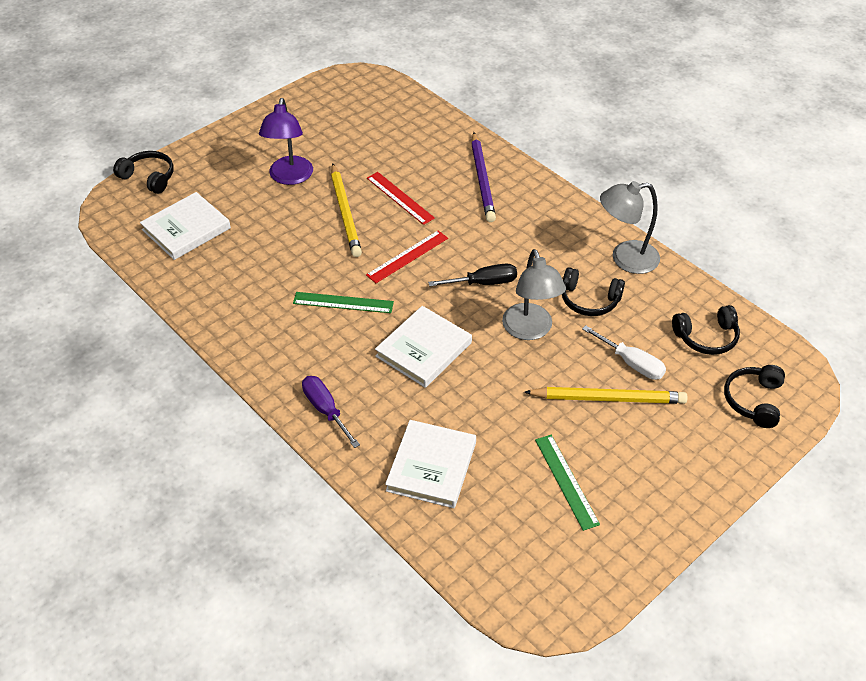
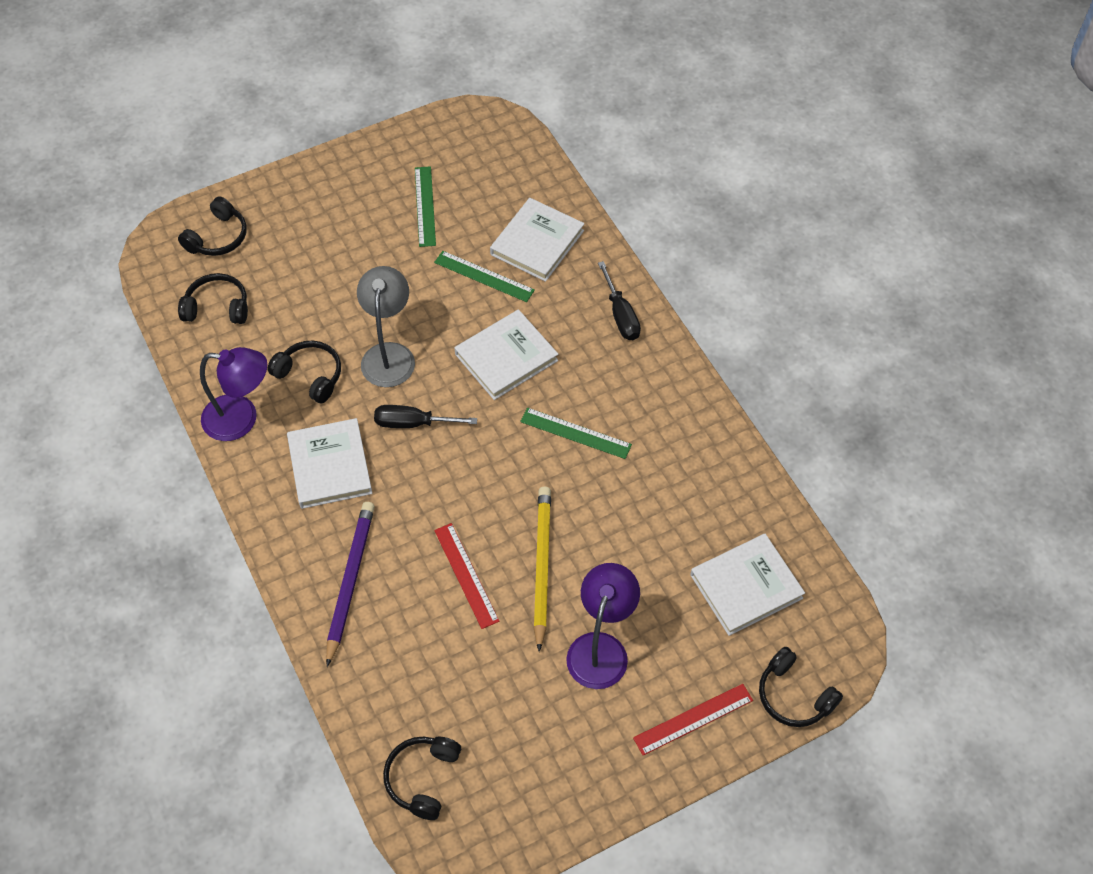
camera: 165 degrees left, 10 degrees up
purple screwdriver [302,376,360,448] -> black screwdriver [598,261,641,340]
red ruler [366,230,448,283] -> red ruler moved to [633,684,753,755]
yellow pencil [524,387,688,404] -> none
white screwdriver [582,325,666,380] -> none
grey lamp [600,181,660,274] -> purple lamp [200,347,268,441]
none -> white book [287,418,372,509]
none -> black headphones [383,736,461,820]
none -> green ruler [434,251,535,302]

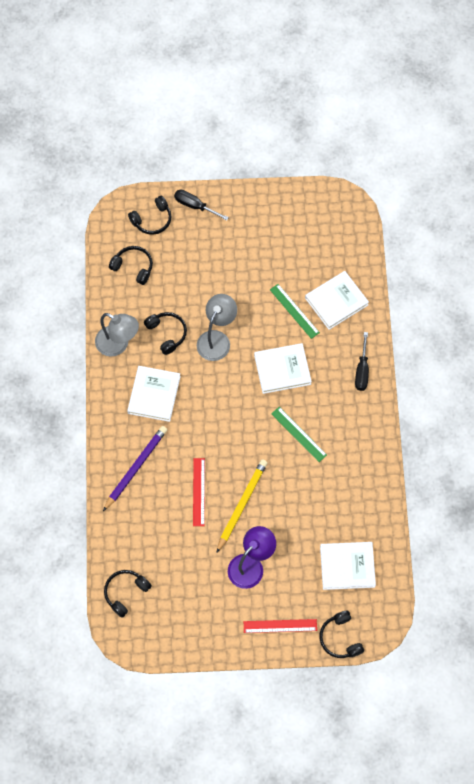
camera: 25 degrees right, 10 degrees up
purple lamp [200,347,268,441] -> grey lamp [95,313,139,357]
black screwdriver [374,405,477,428] -> black screwdriver moved to [174,190,229,220]
green ruler [415,166,436,247] -> none

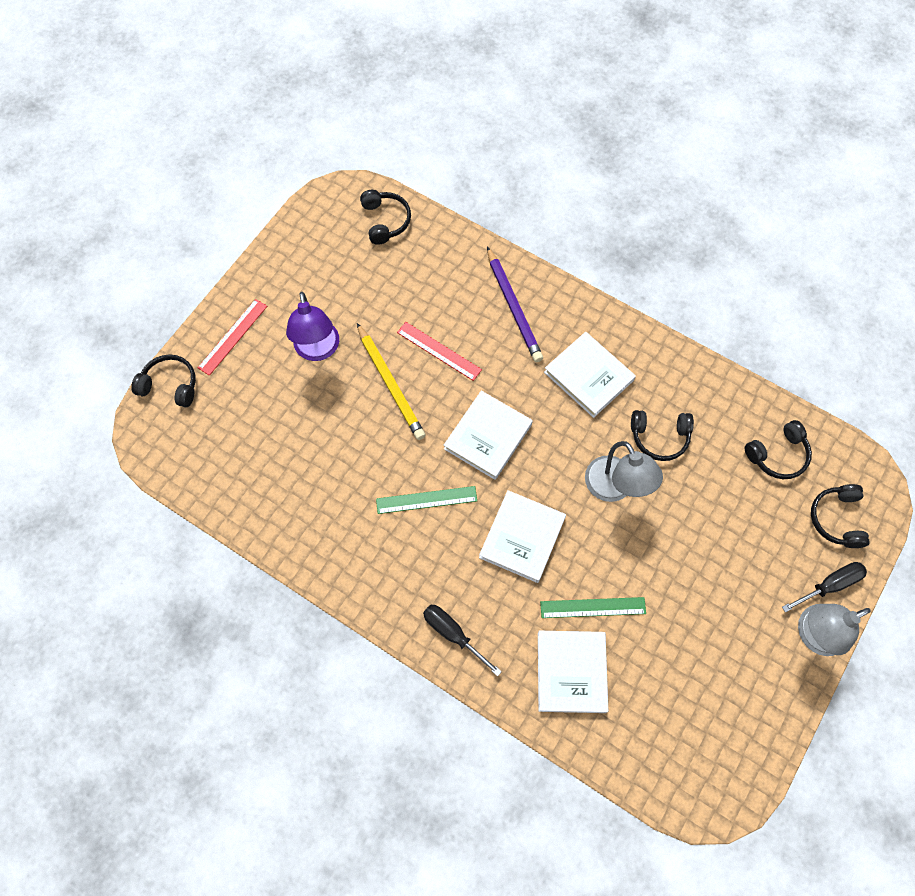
camera: 125 degrees right, 0 degrees up
grey lamp [95,313,139,357] -> grey lamp moved to [798,604,871,656]
white book [320,542,376,590] -> white book moved to [444,391,533,480]

